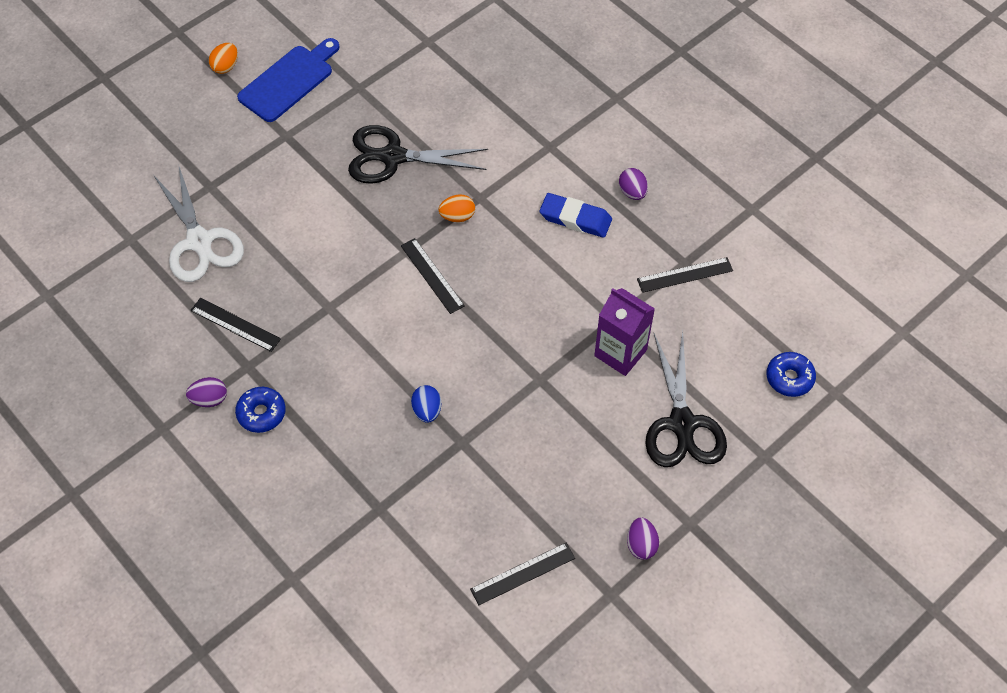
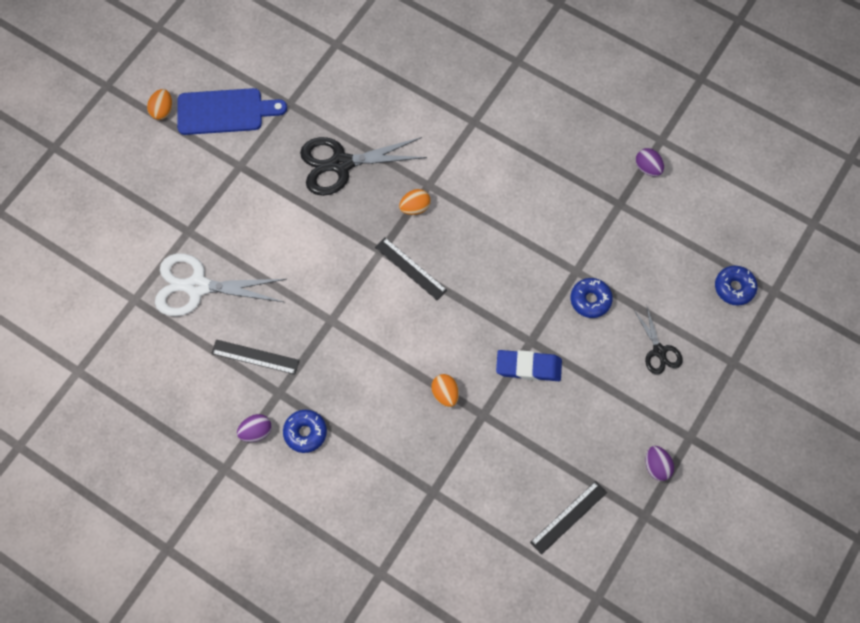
camera: 15 degrees left, 10 degrees up
white scissors [154,164,244,282] -> white scissors turned 135 degrees clockwise [155,253,287,316]
blue cutting board [237,38,339,122] -> blue cutting board turned 60 degrees clockwise [177,88,287,135]
blue egg [411,385,441,423] -> orange egg [431,374,459,407]
blue eraser [540,193,612,238] -> blue eraser moved to [496,350,562,381]
purple carton [594,288,655,376] -> blue donut [571,278,613,318]
purple egg [619,168,648,200] -> purple egg moved to [636,148,664,176]
black ruler [637,257,733,293] -> none
black scissors [645,331,727,467] -> black scissors [634,307,683,375], size x0.55

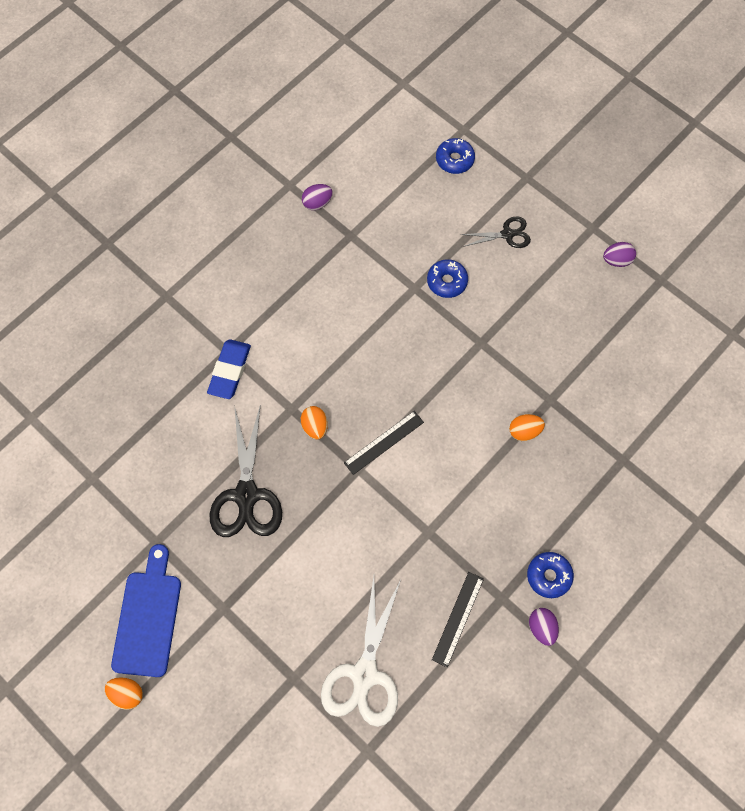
camera: 80 degrees left, 0 degrees up
blue eraser [496,350,562,381] -> blue eraser moved to [207,339,251,399]
black ruler [530,481,607,555] -> none

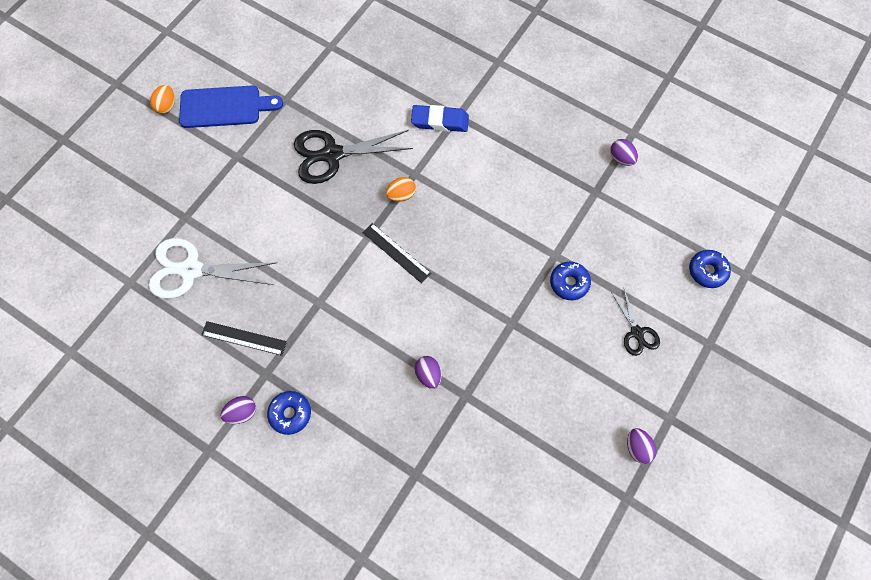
camera: 80 degrees right, 0 degrees up
orange egg [509,414,545,441] -> purple egg [415,356,442,389]

